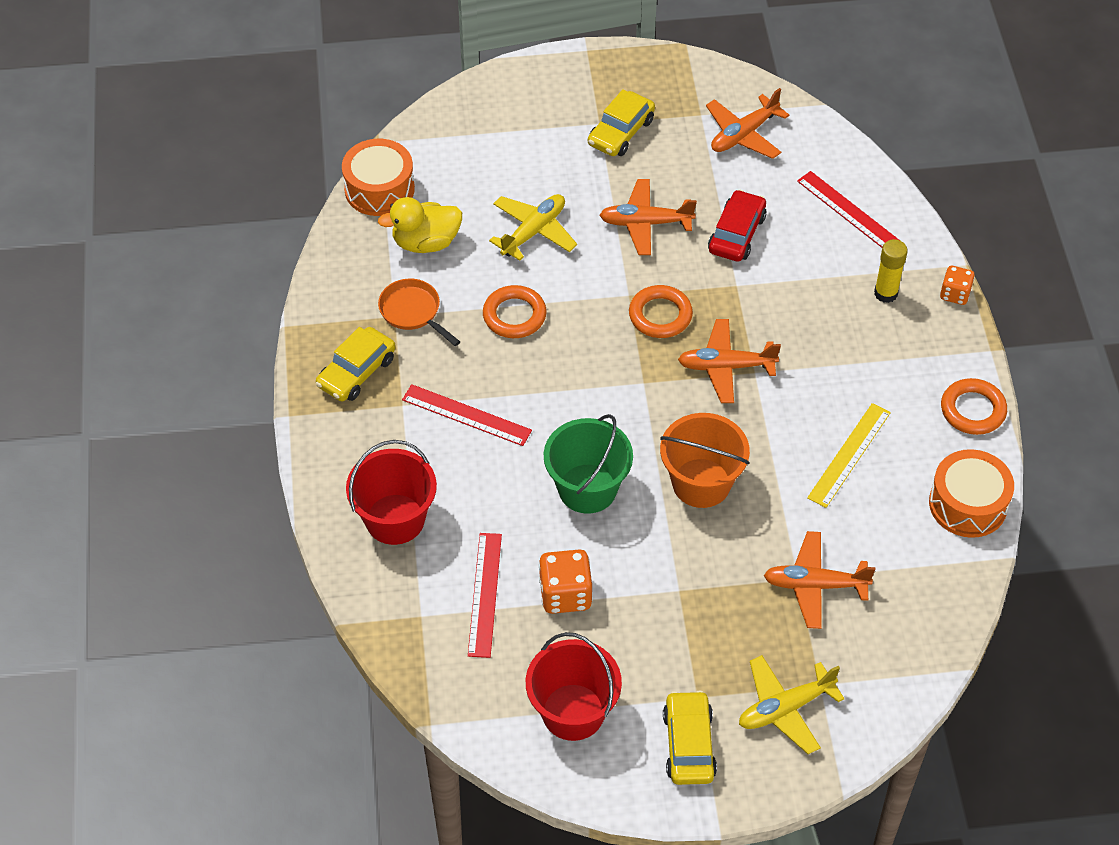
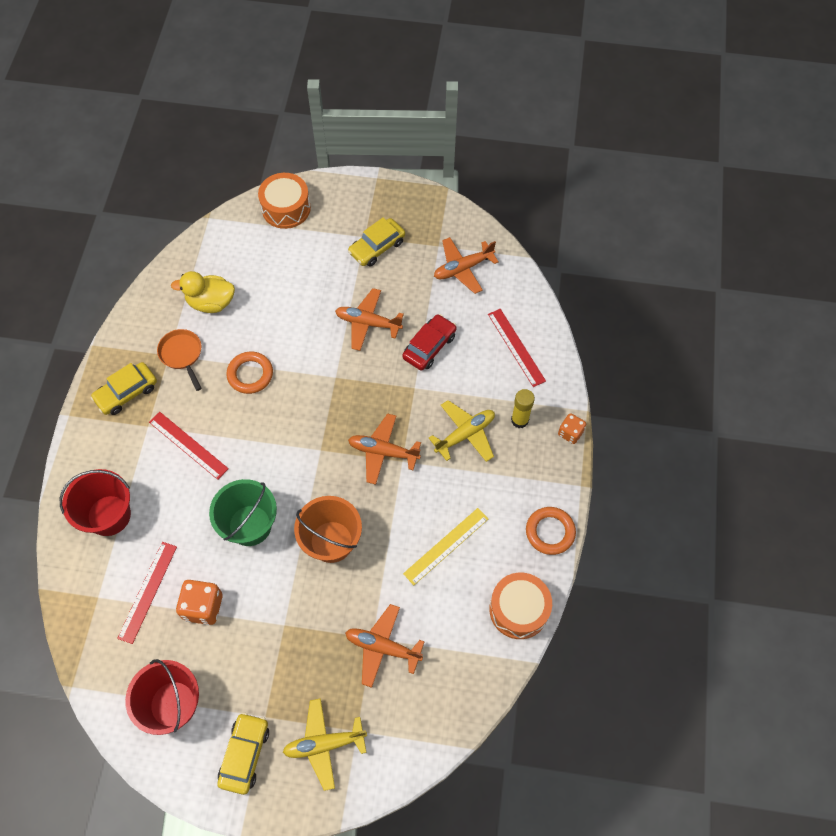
camera: 15 degrees right, 10 degrees up
orange drum [342,139,415,216] -> orange drum moved to [258,173,311,229]
yellow plane [489,194,577,261] -> yellow plane moved to [429,400,495,462]
orange ring [629,285,693,338] -> none

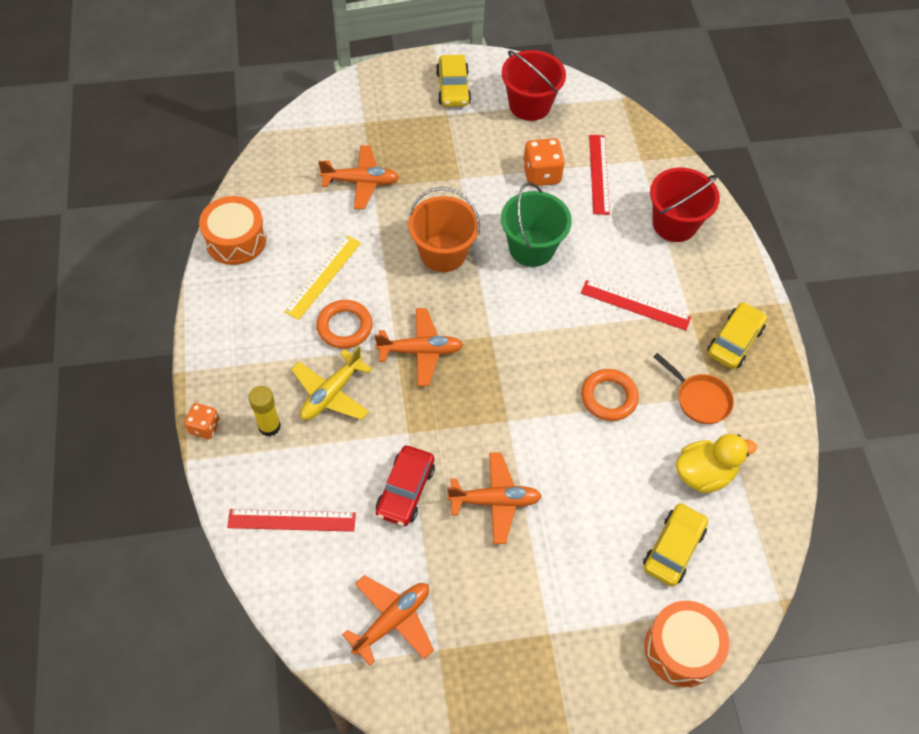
camera: 160 degrees right, 5 degrees down
yellow plane [283,698,367,791] -> none
yellow car [348,217,405,266] -> yellow car moved to [643,503,708,587]
red ruler [488,309,546,387] -> red ruler turned 45 degrees counterclockwise [227,509,356,532]
orange ring [526,507,576,555] -> orange ring moved to [317,300,373,349]

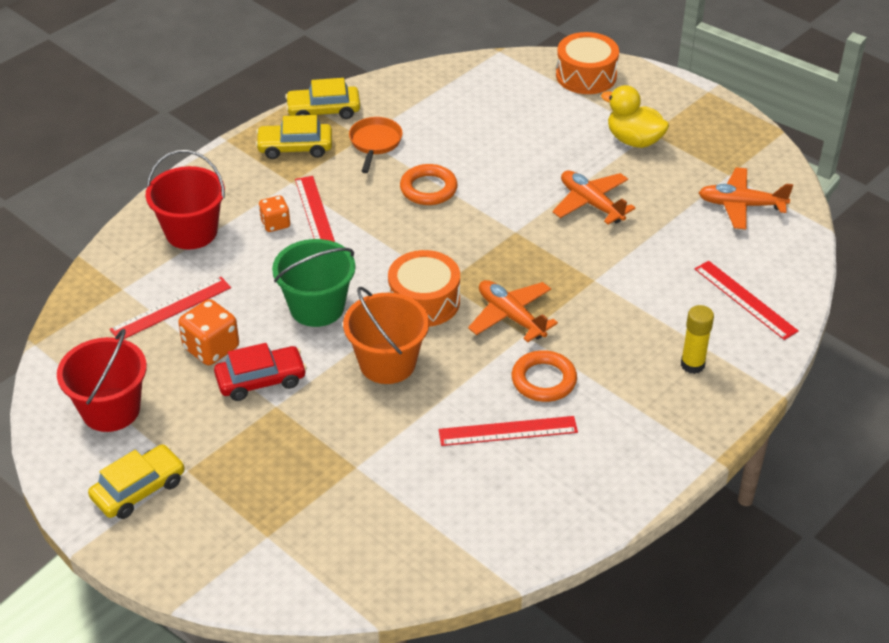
camera: 125 degrees left, 15 degrees down
orange dice [184,403,220,439] -> orange dice moved to [259,196,290,232]
orange drum [199,196,266,265] -> orange drum moved to [388,250,460,327]
yellow ruler [285,236,361,320] -> red ruler [439,416,578,446]
yellow plane [291,346,372,420] -> none
orange plane [318,145,399,209] -> none
red car [376,446,435,526] -> red car moved to [214,343,307,401]
yellow car [643,503,708,587] -> yellow car moved to [285,78,360,119]
yellow duck [676,434,757,493] -> yellow duck moved to [601,85,669,148]

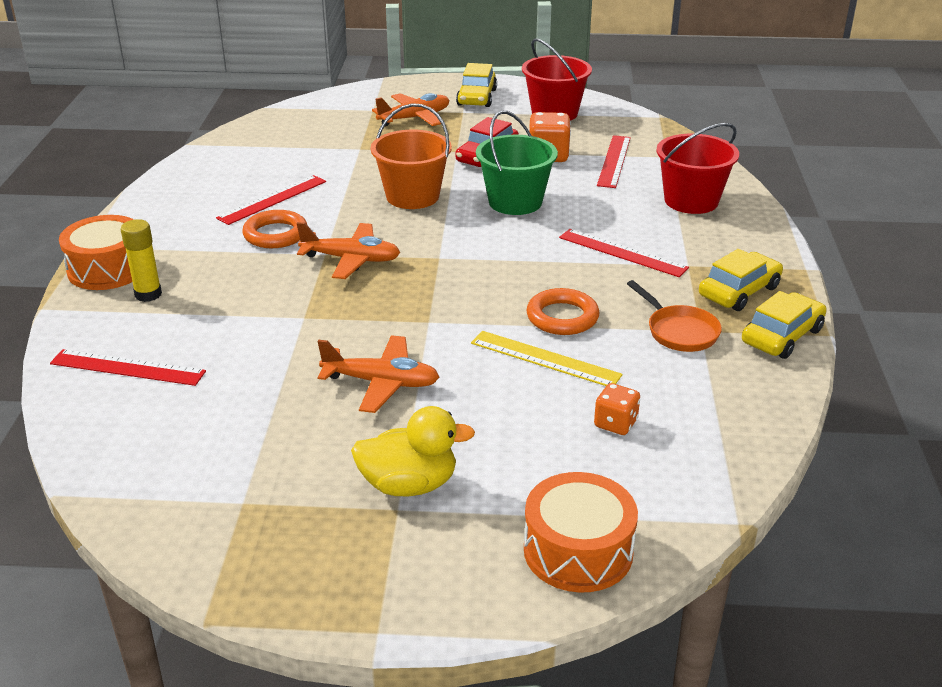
camera: 140 degrees right, 10 degrees down
orange dice [259,196,290,232] -> orange dice moved to [594,383,640,435]
orange drum [388,250,460,327] -> orange drum moved to [59,215,134,290]
orange plane [698,167,793,230] -> orange plane moved to [372,93,449,126]
none -> yellow ruler [471,331,623,386]

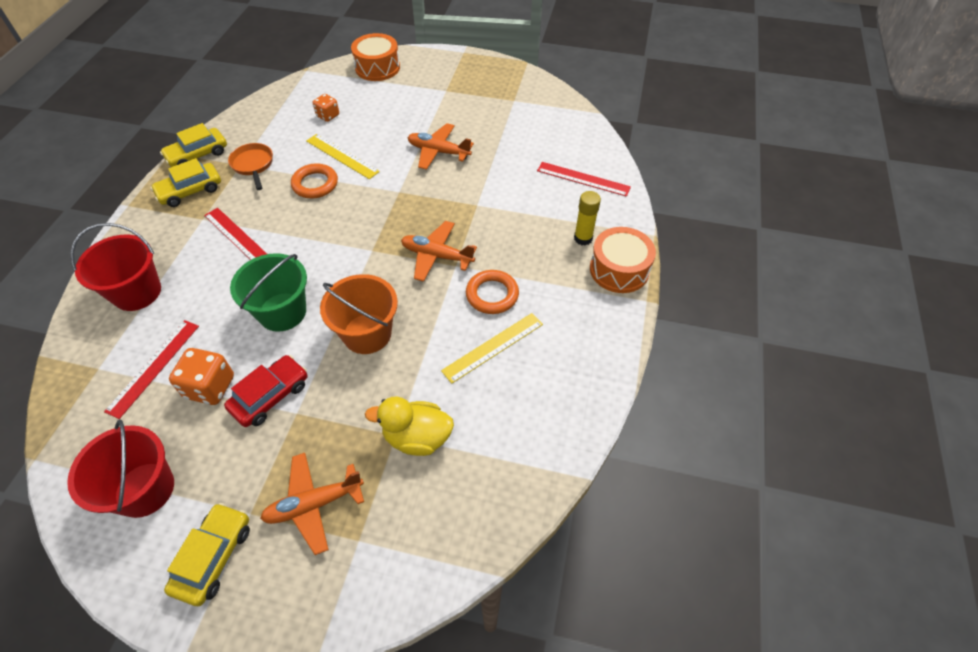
camera: 170 degrees left, 20 degrees up
red ruler [216,175,326,225] -> yellow ruler [441,313,543,384]
yellow duck [351,406,475,496] -> yellow duck moved to [365,396,454,456]

